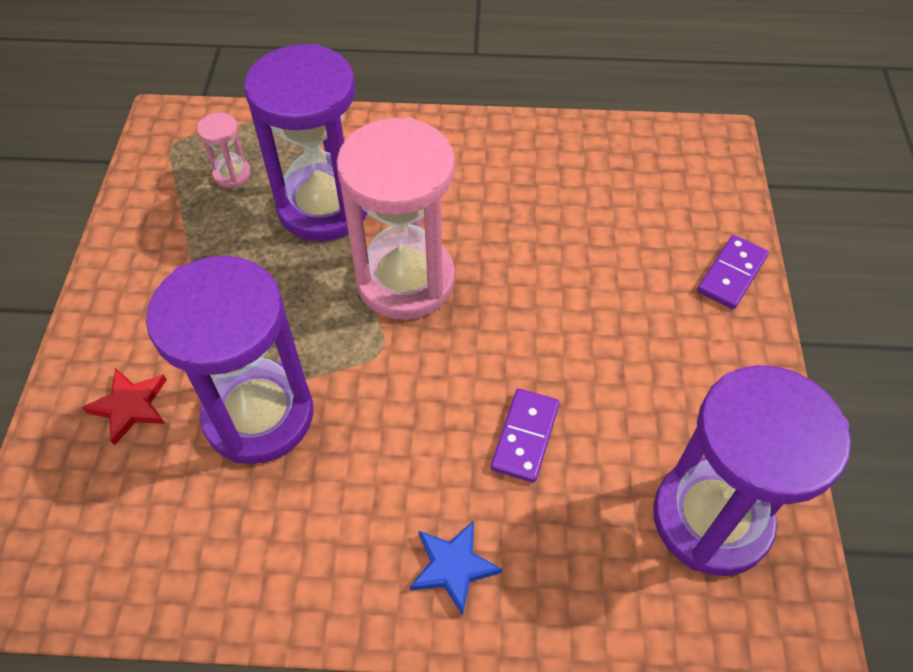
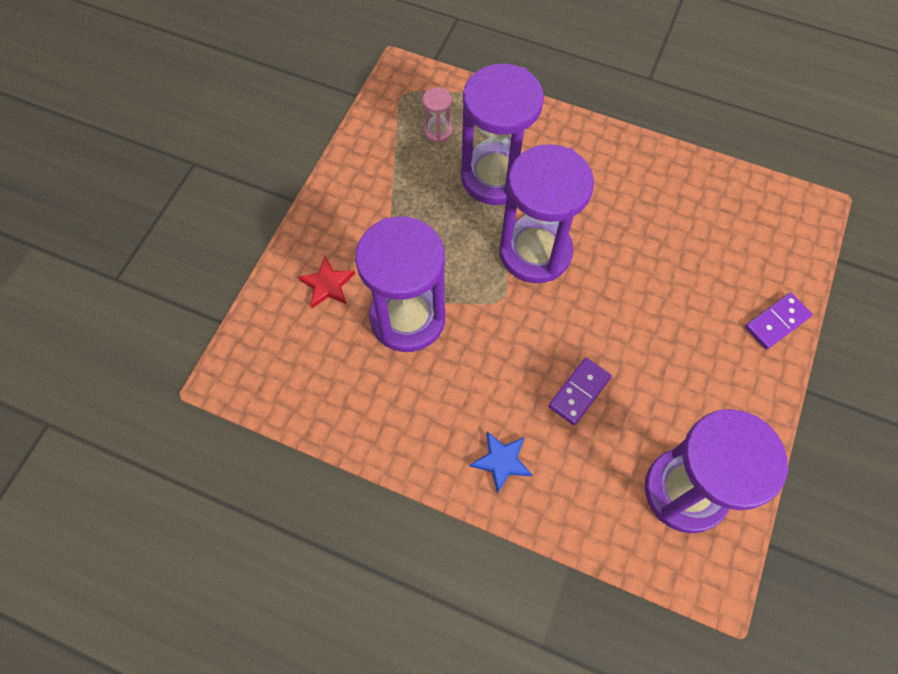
camera: 20 degrees right, 10 degrees up
pink hourglass [337,117,455,320] -> purple hourglass [499,144,594,283]

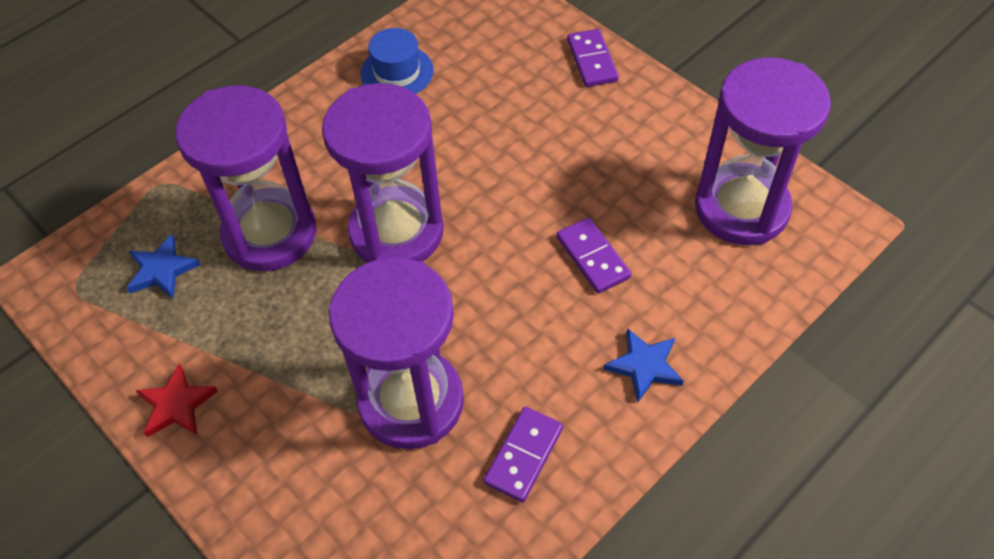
camera: 65 degrees left, 10 degrees down
red star [298,257,355,308] -> red star moved to [135,363,218,437]
pink hourglass [423,87,452,143] -> blue star [126,234,201,299]
none -> blue hat [360,28,433,94]
none -> purple domino [483,407,563,503]

